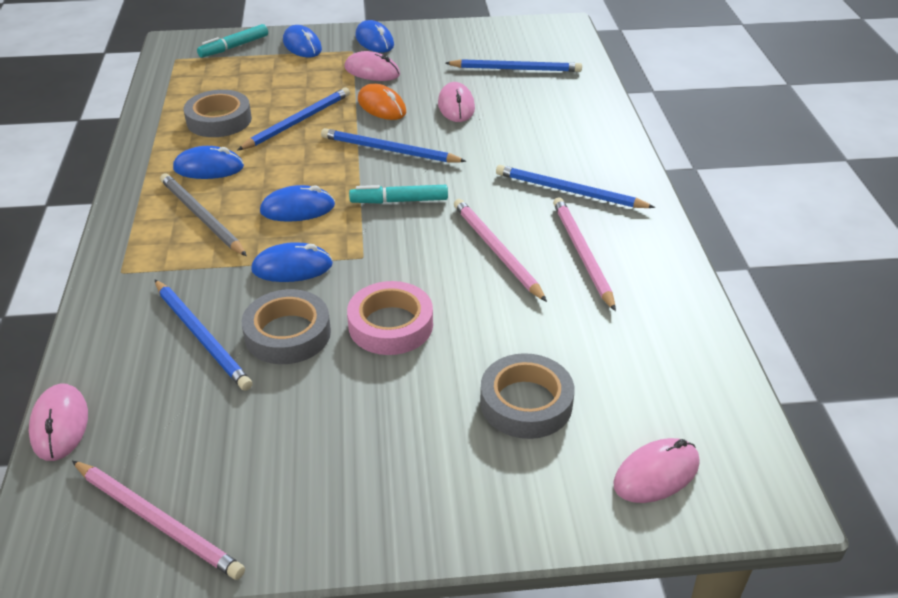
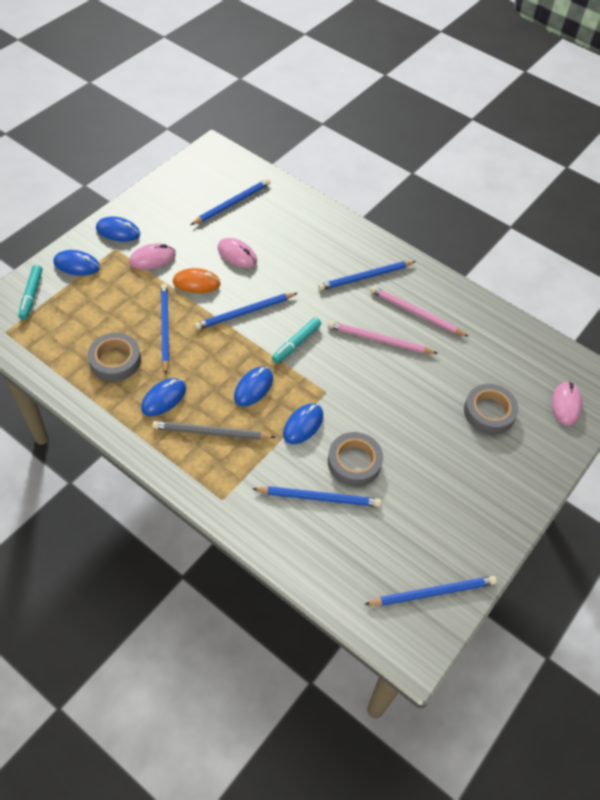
camera: 50 degrees left, 15 degrees up
pink mouse [29,384,88,461] -> none
pink pencil [72,461,245,580] -> blue pencil [364,576,497,606]
pink tape [347,281,433,355] -> none

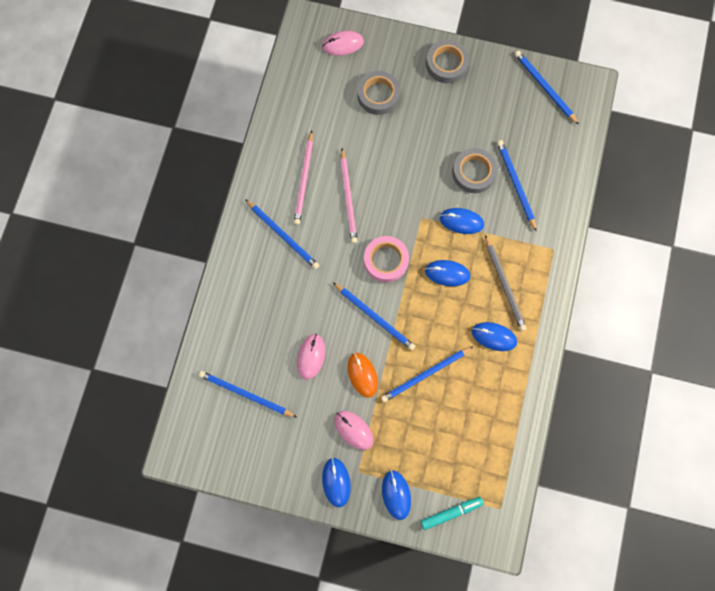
camera: 110 degrees left, 20 degrees up
grey tape [88,333,141,381] -> grey tape moved to [426,40,469,83]
turquoise marker [272,317,321,363] -> pink tape [364,236,409,282]

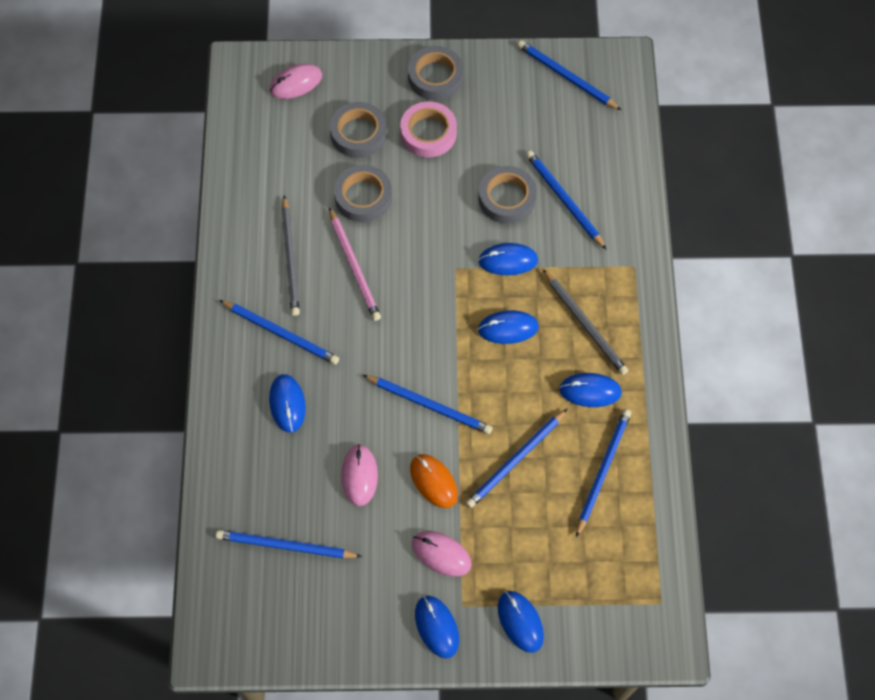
camera: 15 degrees left, 10 degrees down
pink pencil [294,131,313,225] -> grey pencil [281,195,300,316]
pink tape [364,236,409,282] -> pink tape moved to [400,102,457,157]
turquoise marker [421,497,484,530] -> none
none -> blue mouse [269,374,306,432]
none -> grey tape [334,165,392,222]
none -> blue pencil [576,409,631,537]

